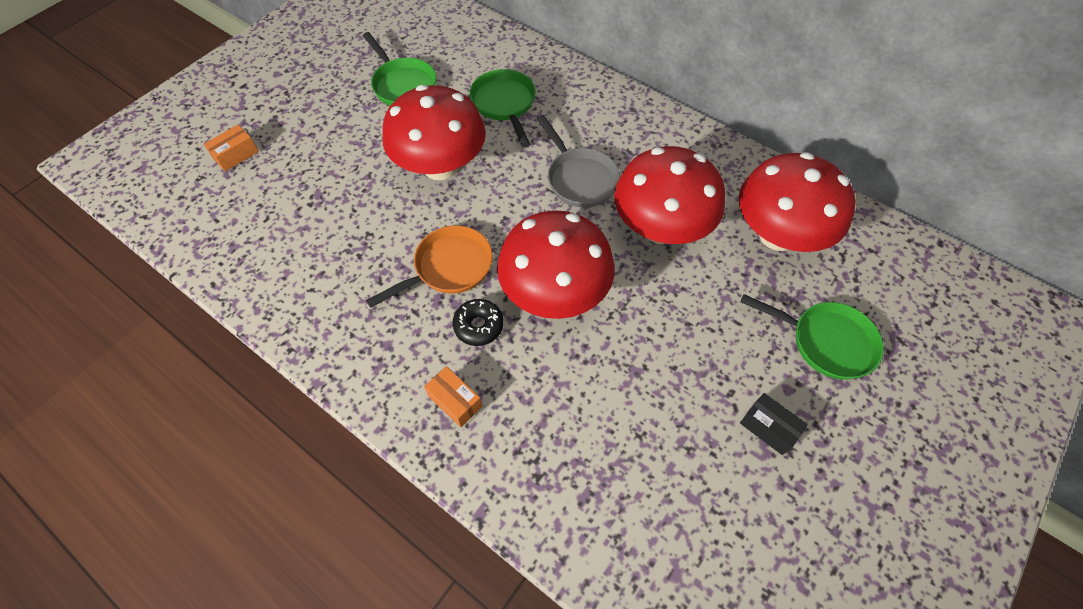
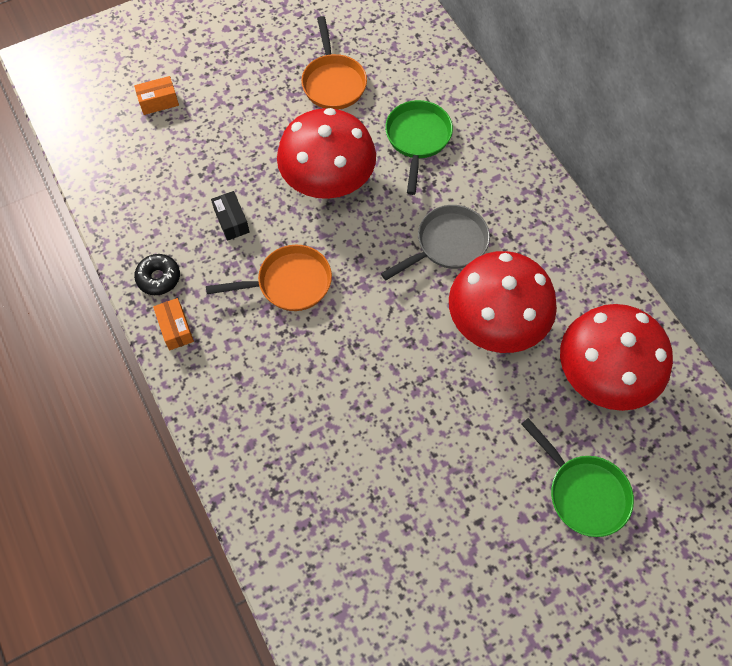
camera: 25 degrees right, 5 degrees up
green pan [363,32,436,106] -> orange pan [301,16,367,110]
orange box [424,366,482,427] -> orange box moved to [153,298,194,350]
black donut [453,299,504,346] -> black donut moved to [134,254,180,295]
red mushroom [497,210,615,319] -> none
grey pan [537,115,620,208] -> grey pan turned 120 degrees counterclockwise [381,205,490,280]
black box [740,393,808,455] -> black box moved to [211,191,250,241]

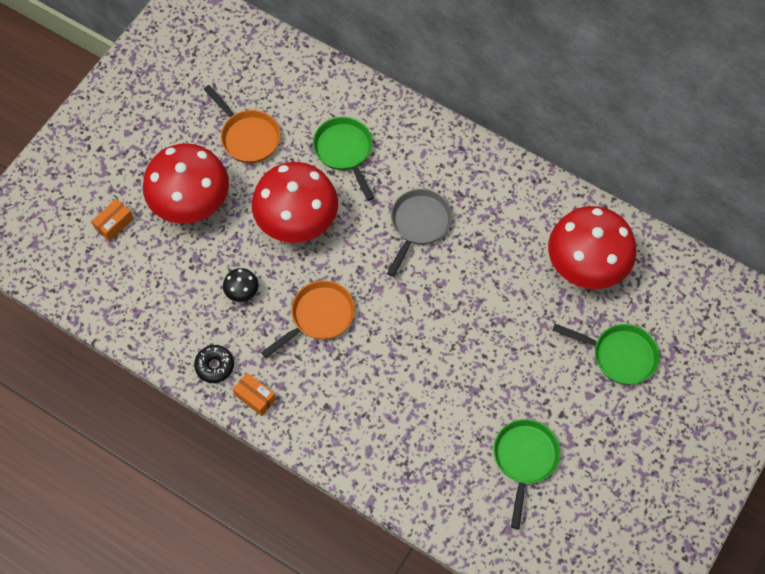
camera: 30 degrees left, 0 degrees up
black box [211,191,250,241] -> black mushroom [223,268,259,302]
red mushroom [449,251,557,353] -> red mushroom moved to [143,143,229,224]
none -> green pan [494,419,560,529]

